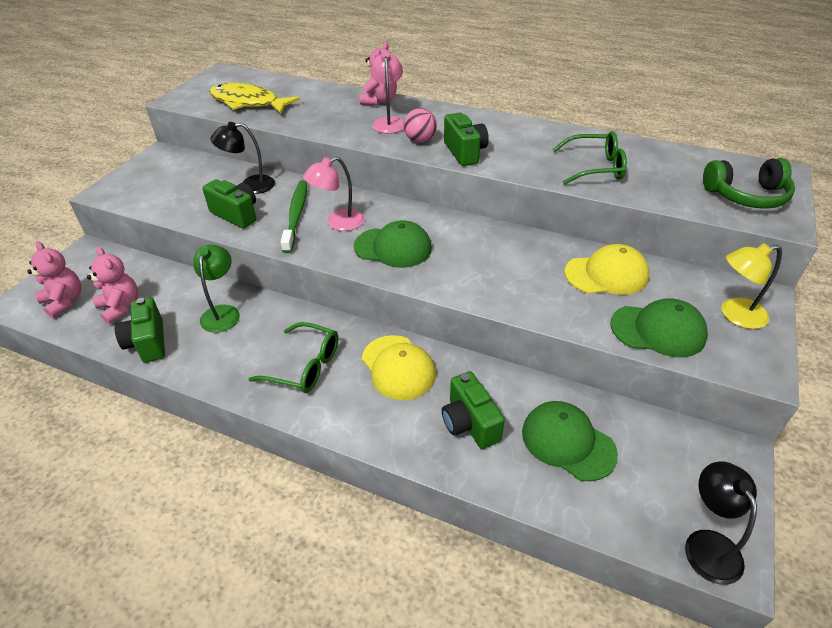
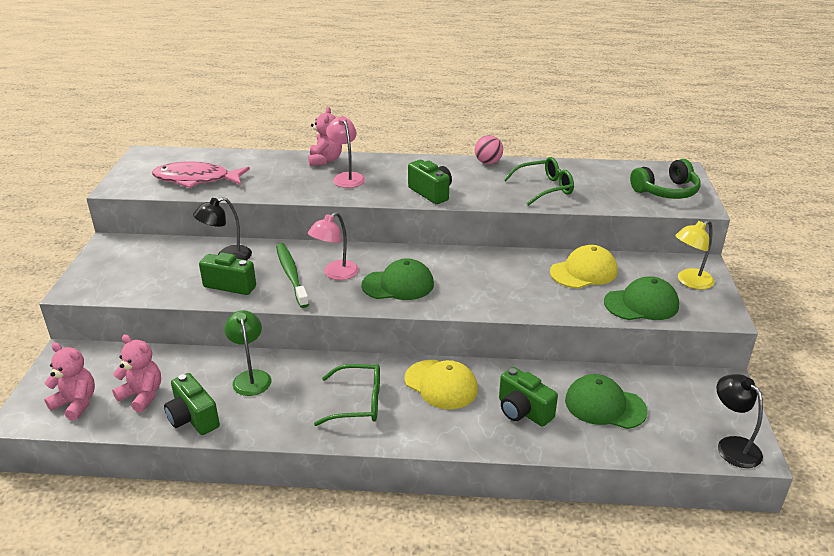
camera: 20 degrees left, 10 degrees down
yellow fish [209,82,300,114] -> pink fish [152,162,250,188]
pink ball [404,108,437,143] -> pink ball moved to [475,135,503,164]

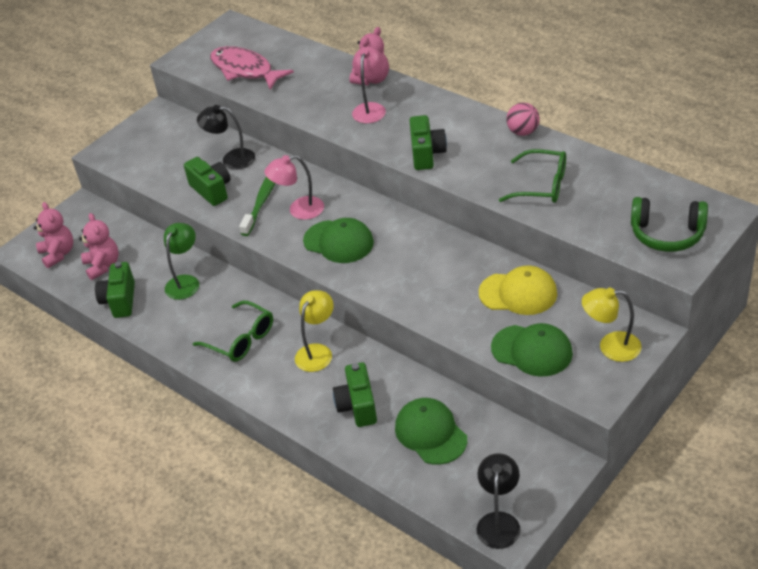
camera: 40 degrees right, 10 degrees up
yellow cap [405,360,478,409] -> yellow lamp [295,290,334,372]

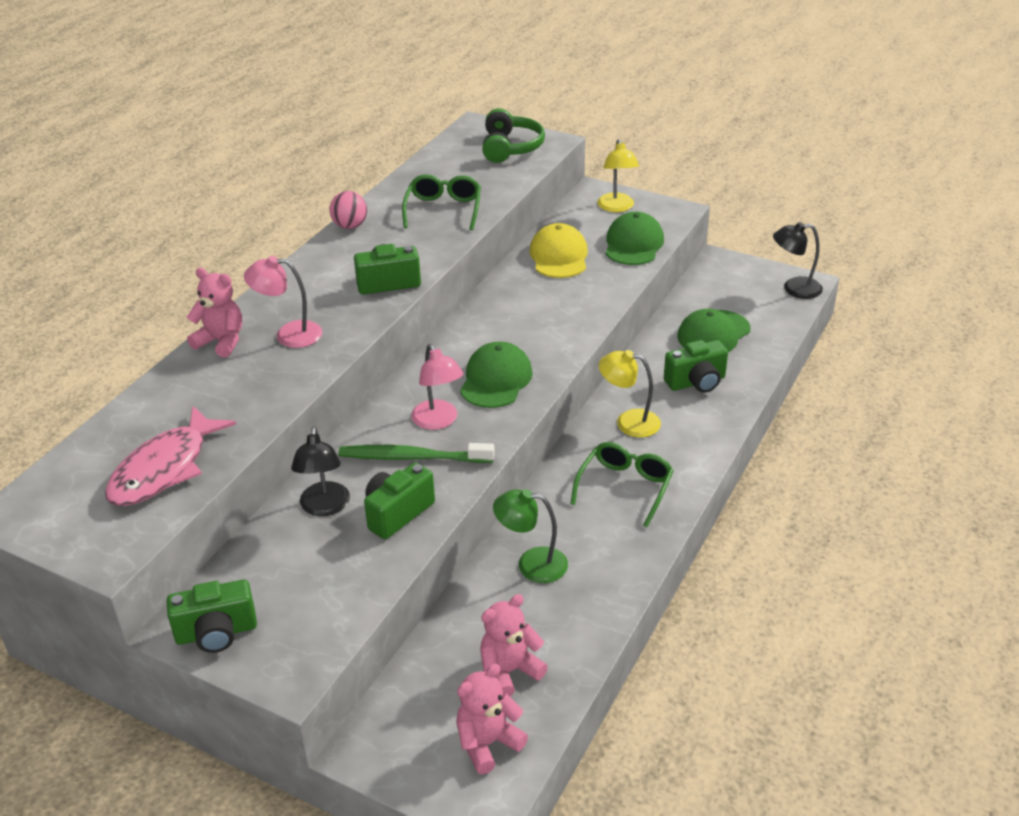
camera: 105 degrees left, 5 degrees down
green camera [95,262,135,318] -> green camera moved to [166,579,257,653]

